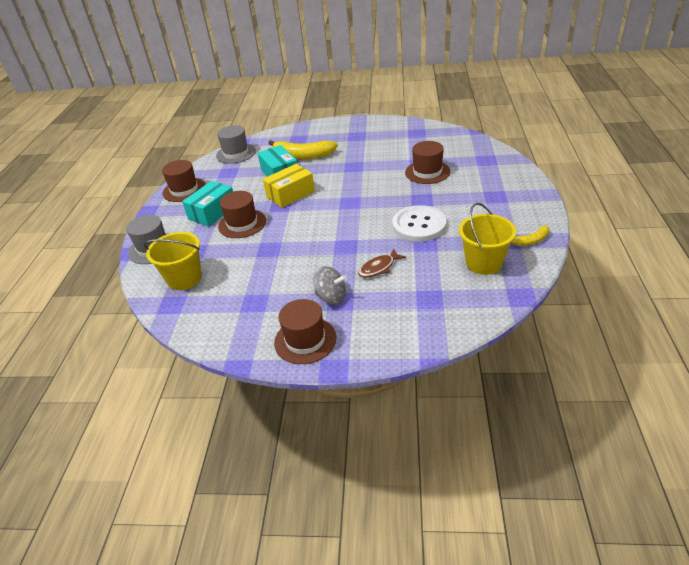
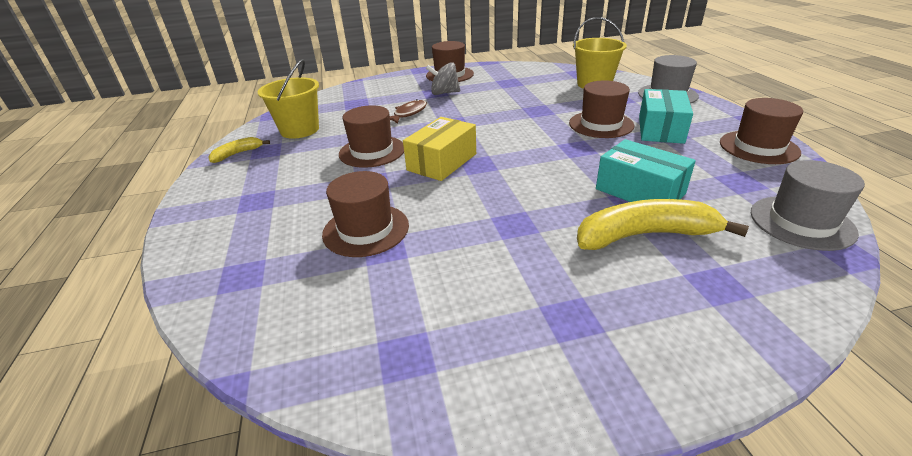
camera: 160 degrees right, 5 degrees down
yellow box [263,164,315,208] -> yellow box moved to [403,117,476,181]
white button [392,205,446,242] -> brown hat [339,105,404,168]

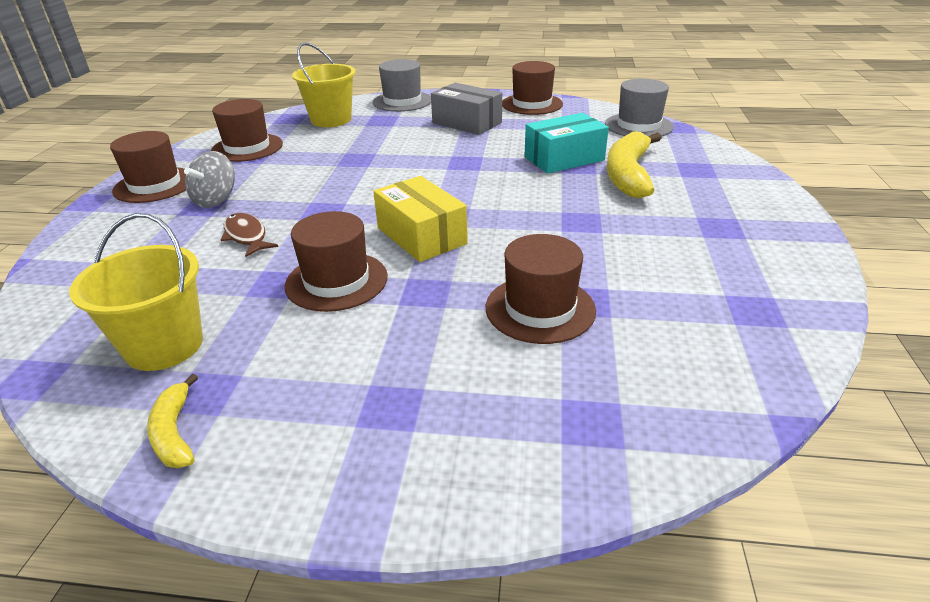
camera: 70 degrees left, 0 degrees up
brown hat [569,80,635,138] -> brown hat moved to [211,99,283,162]
turquoise box [639,89,693,144] -> grey box [431,83,502,135]

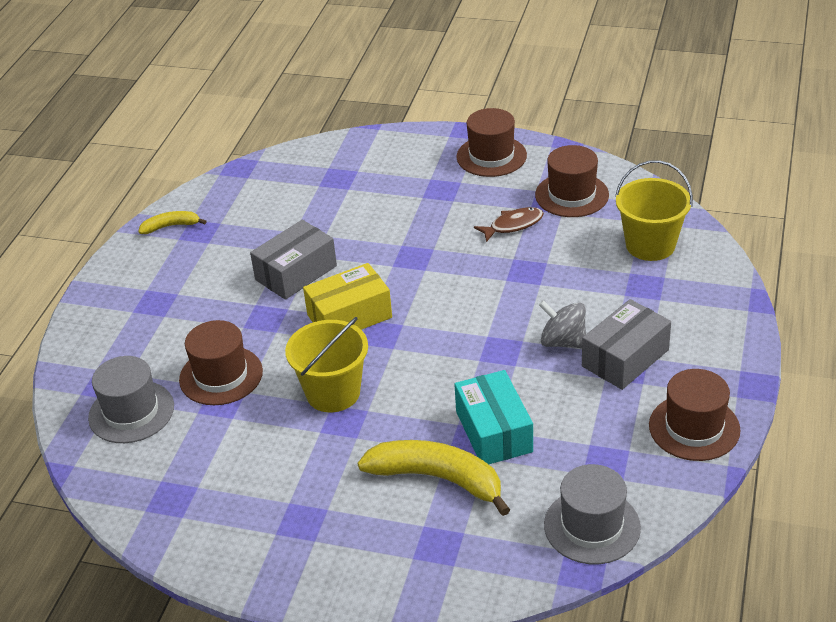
camera: 100 degrees right, 5 degrees up
yellow bucket [69,213,203,371] -> yellow bucket moved to [285,317,368,412]
grey spinning top [184,151,235,208] -> grey spinning top moved to [539,300,586,348]
brown fish [221,213,278,257] -> brown fish moved to [474,207,544,242]
brown hat [285,211,388,312] -> grey box [250,220,337,300]
grey hat [373,59,431,112] -> grey hat moved to [88,356,174,443]

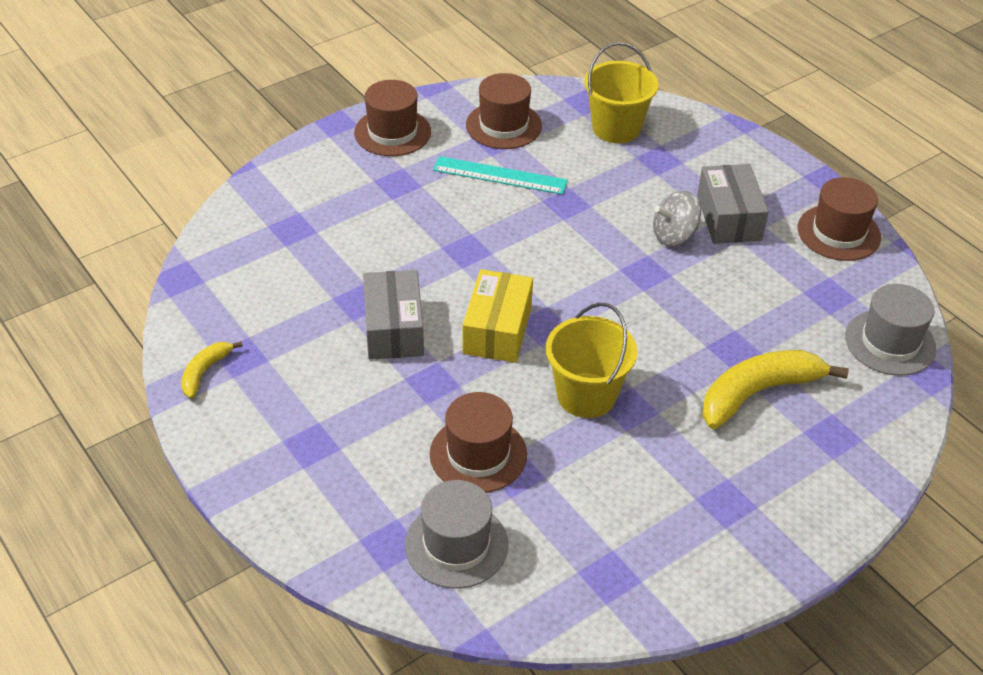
camera: 55 degrees left, 5 degrees up
turquoise box [454,370,533,464] -> none
brown fish [474,207,544,242] -> turquoise ruler [433,156,568,195]

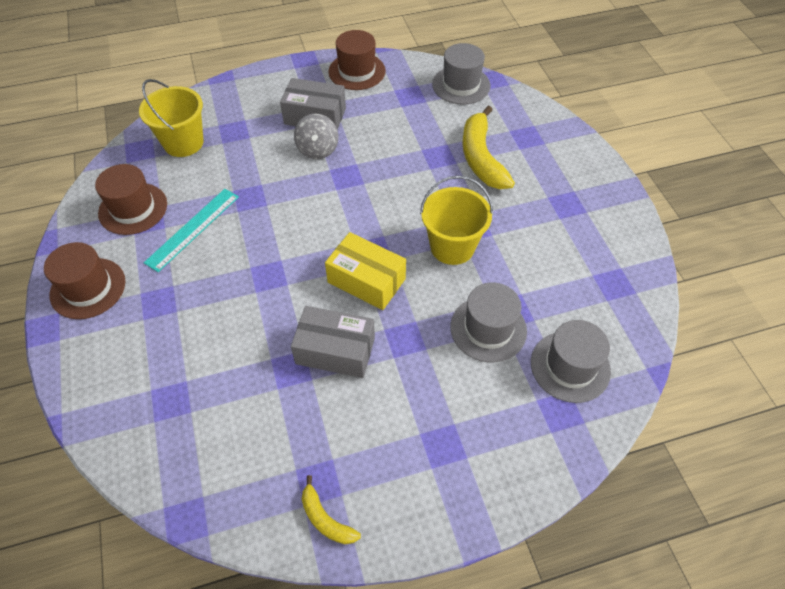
camera: 70 degrees left, 10 degrees up
brown hat [430,392,527,493] -> grey hat [450,282,527,362]

